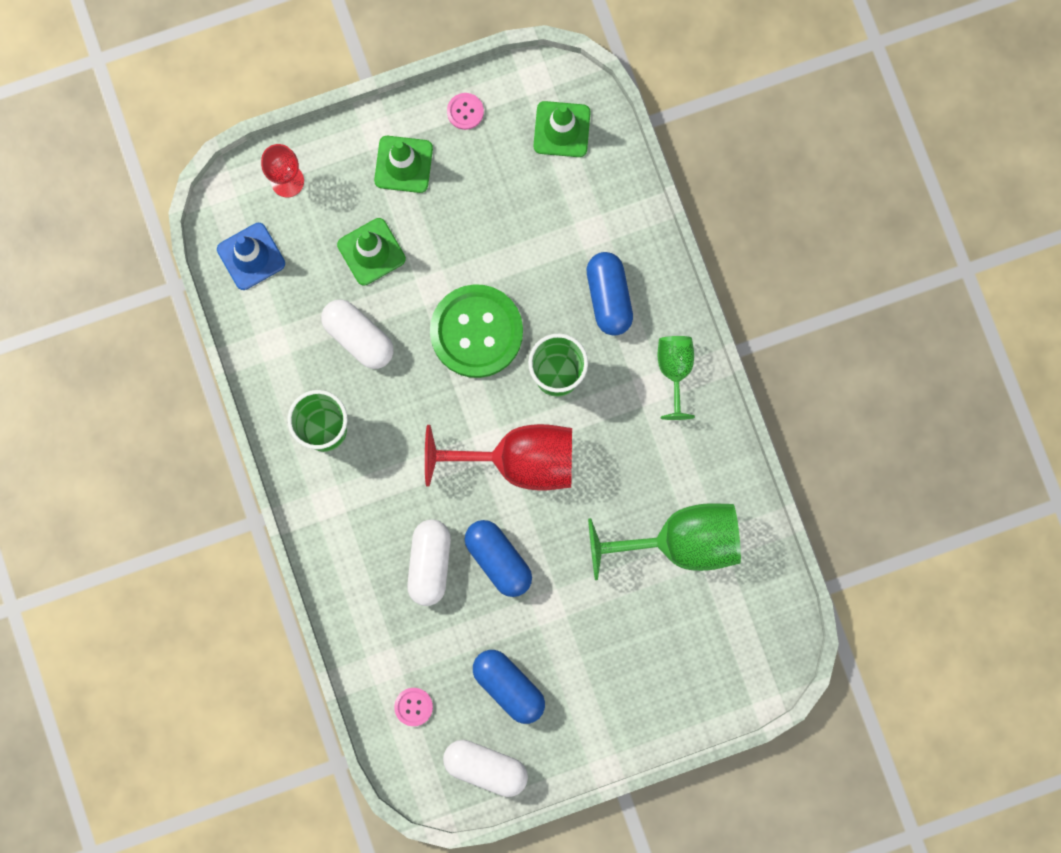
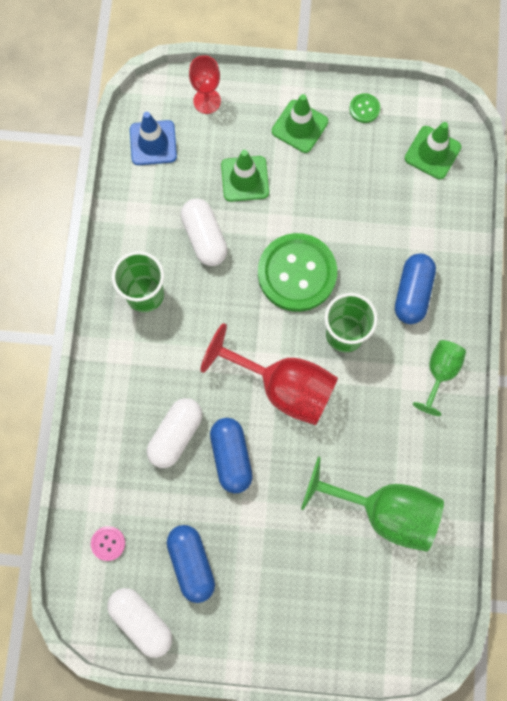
camera: 25 degrees right, 5 degrees down
pink button [447,93,484,130] -> green button [349,93,380,123]

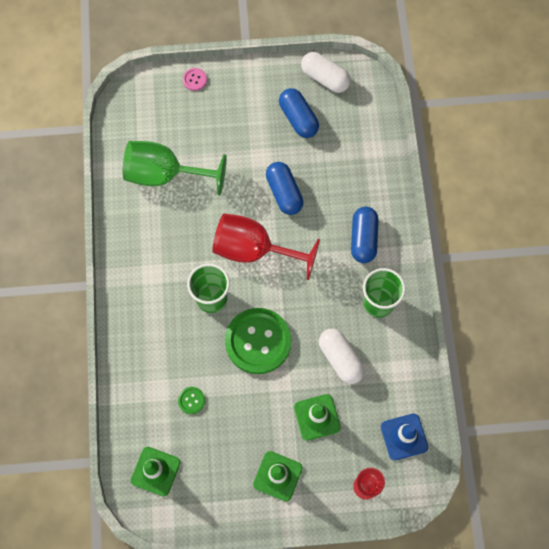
camera: 170 degrees right, 5 degrees down
pink button [91,526,125,561] -> pink button moved to [183,68,207,91]
white capsule [147,398,203,468] -> none
green button [349,93,380,123] -> green button moved to [178,387,205,414]
blue capsule [395,253,436,324] -> blue capsule moved to [351,207,379,263]
green goblet [413,340,466,416] -> none

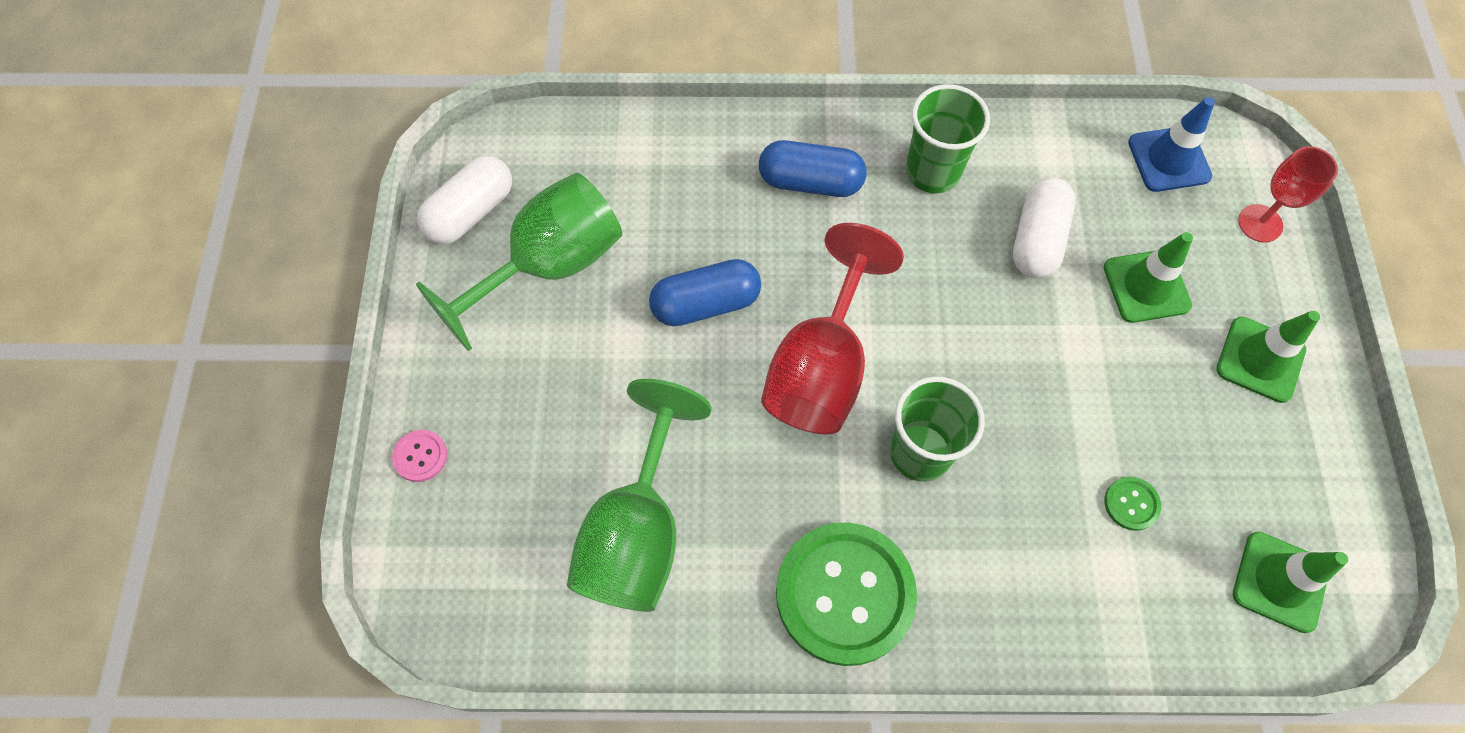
camera: 85 degrees left, 5 degrees down
green button [225,308,291,374] -> green button moved to [776,522,917,666]
blue capsule [279,88,319,138] -> green goblet [416,173,622,351]
white capsule [319,328,365,384] -> white capsule turned 45 degrees counterclockwise [1013,177,1076,278]

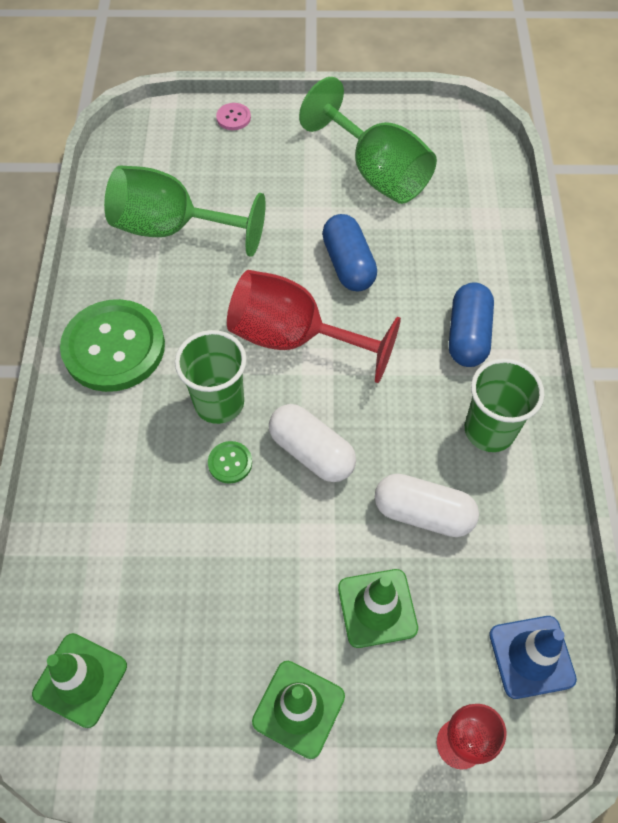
camera: 90 degrees right, 5 degrees down
white capsule [417,156,512,244] -> white capsule moved to [269,404,356,482]
green button [1104,476,1161,531] -> green button moved to [208,441,252,484]

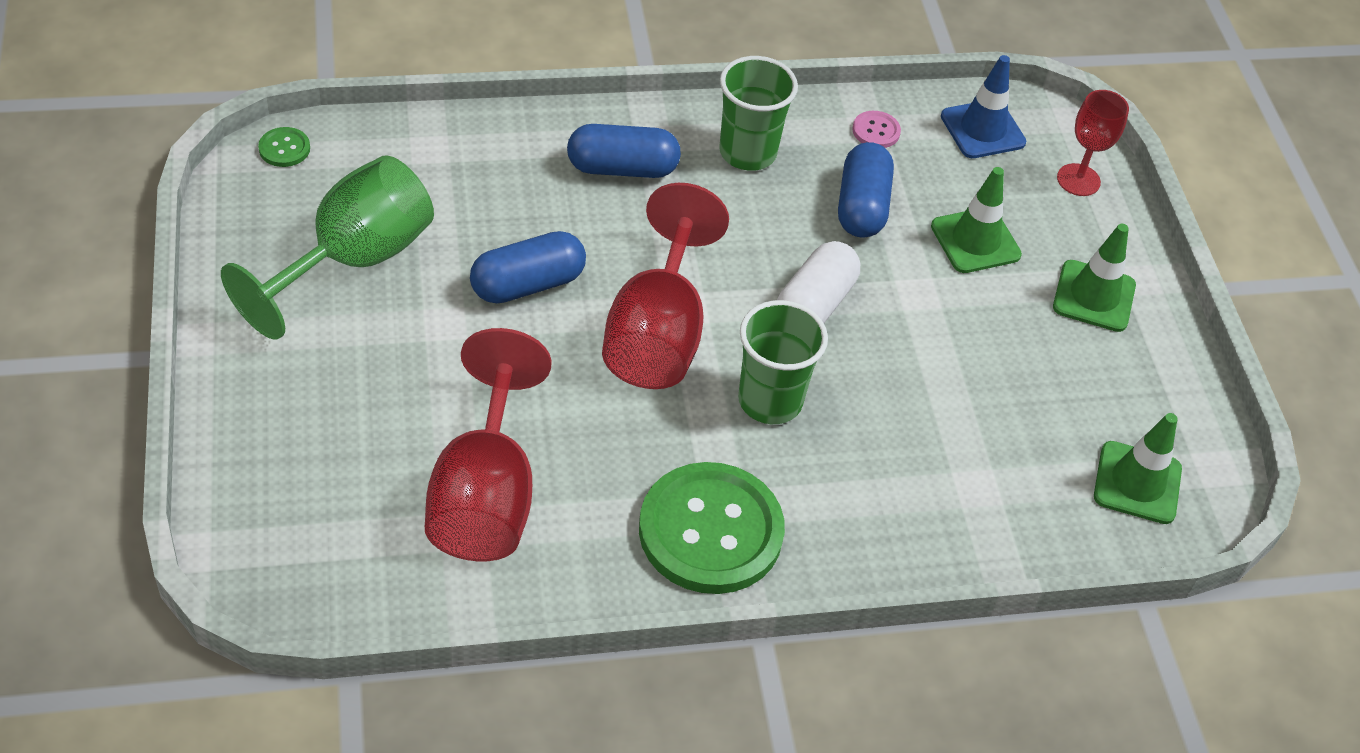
camera: 105 degrees left, 10 degrees down
green goblet [104,165,266,257] -> red goblet [425,328,552,561]
green button [208,441,252,484] -> green button moved to [258,127,310,167]
pink button [216,103,251,130] -> pink button moved to [852,111,901,148]
white capsule [375,474,479,537] -> blue capsule [838,142,894,238]

